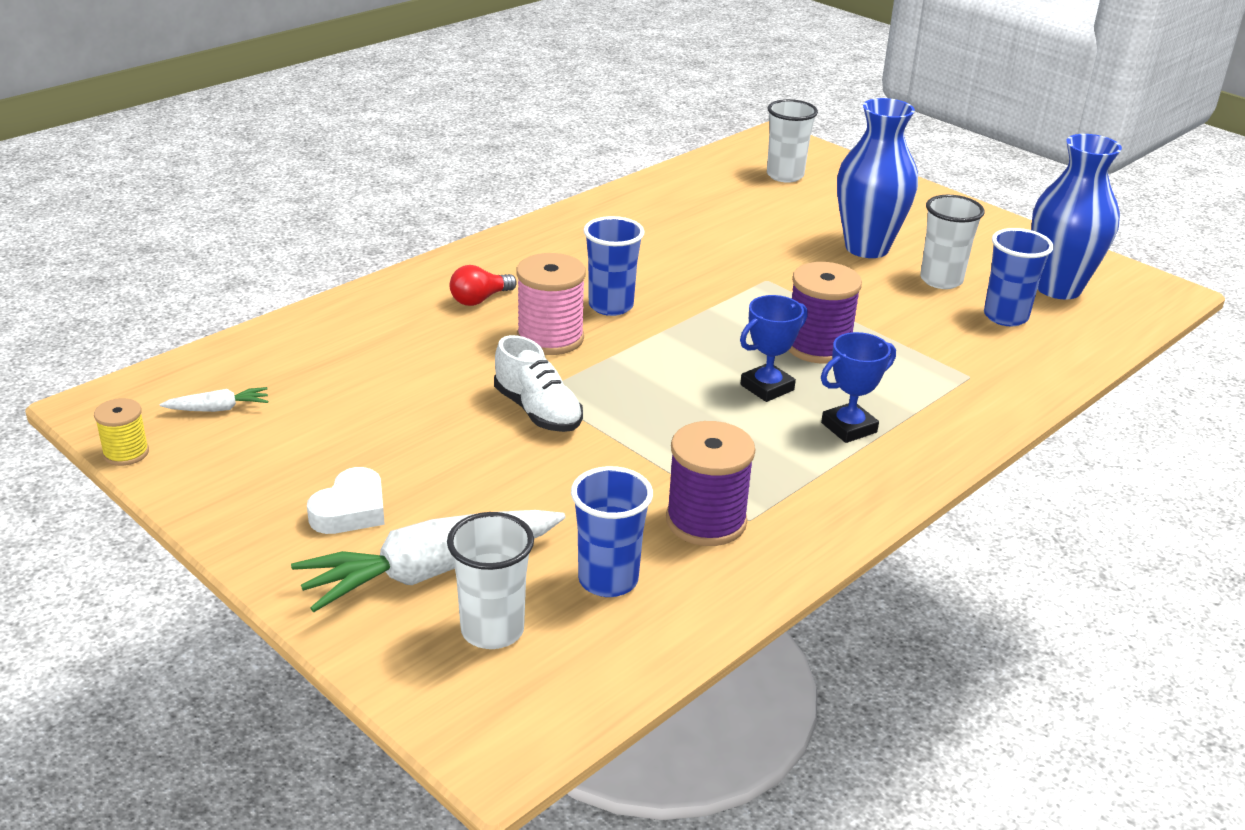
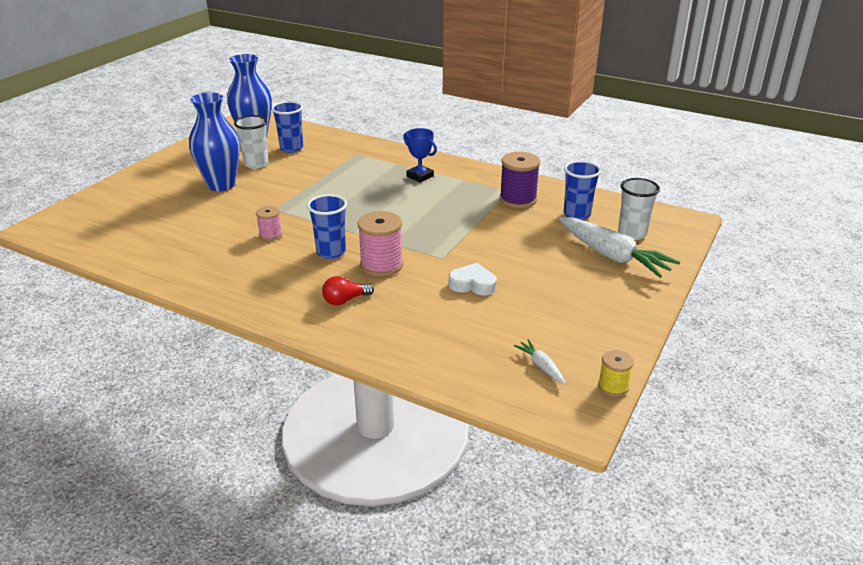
camera: 105 degrees left, 0 degrees up
white heart [307,467,385,534] -> white heart moved to [449,263,497,295]
red light bulb [450,265,517,306] -> red light bulb turned 120 degrees clockwise [322,276,374,305]
white shoe [494,335,583,432] -> none
blue trophy [740,295,807,402] -> none
white cup [767,99,818,183] -> none
purple spool [788,262,862,363] -> none
none -> pink spool [256,206,282,241]

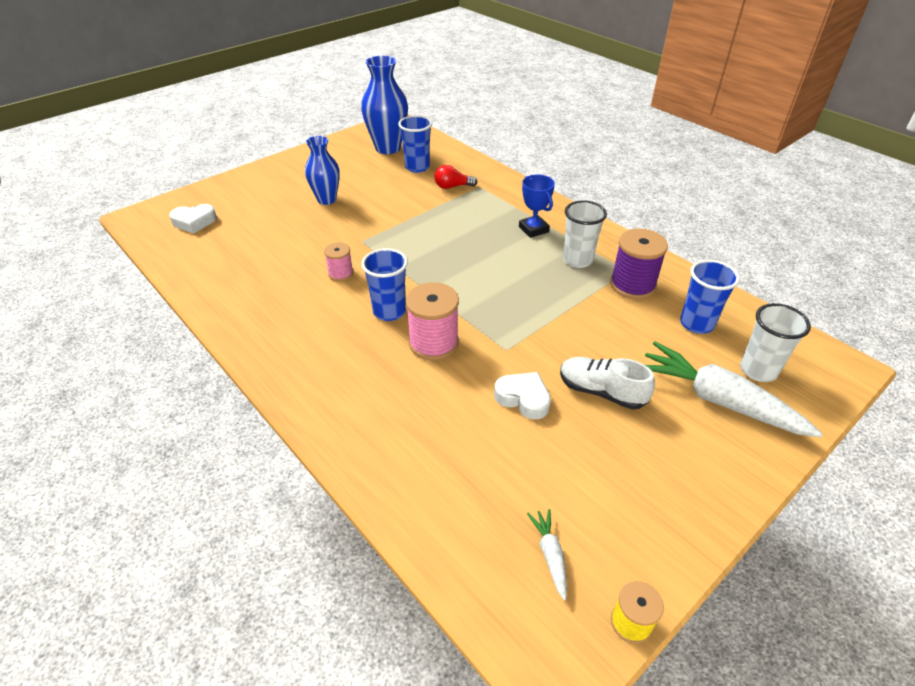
camera: 20 degrees right, 10 degrees up
blue vase [189,92,240,191] -> blue vase [305,136,340,205], size x0.66
white cup [234,115,269,169] -> white cup moved to [563,200,607,268]
red light bulb [322,276,374,305] -> red light bulb moved to [434,165,477,189]
white carrot [558,217,680,278] -> white carrot turned 150 degrees clockwise [645,341,823,438]
none -> white heart [169,204,217,234]
none -> white shoe [560,357,655,410]

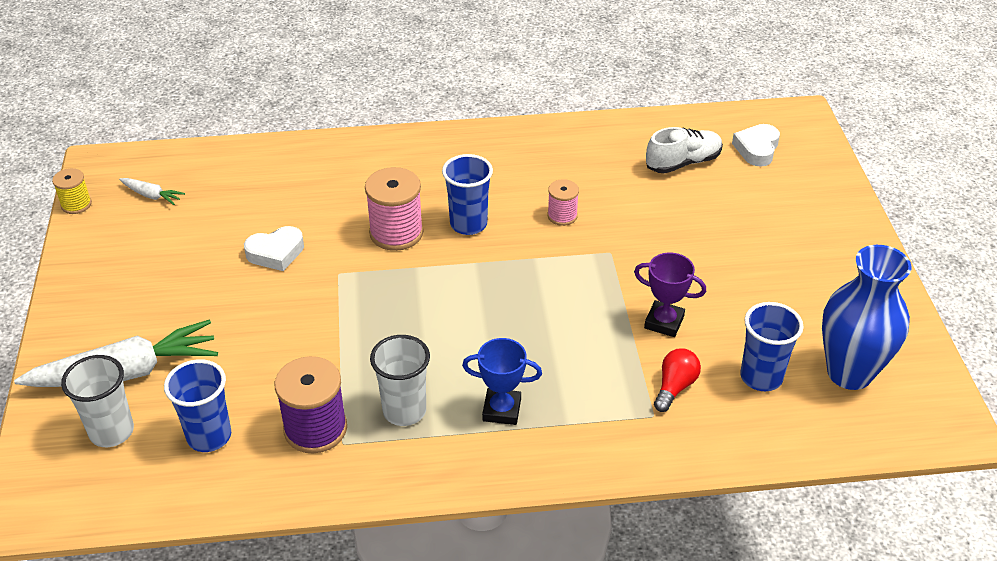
camera: 125 degrees right, 0 degrees up
blue vase [305,136,340,205] -> none
white shoe [560,357,655,410] -> white shoe moved to [646,127,723,173]
none -> purple trophy [634,252,706,337]

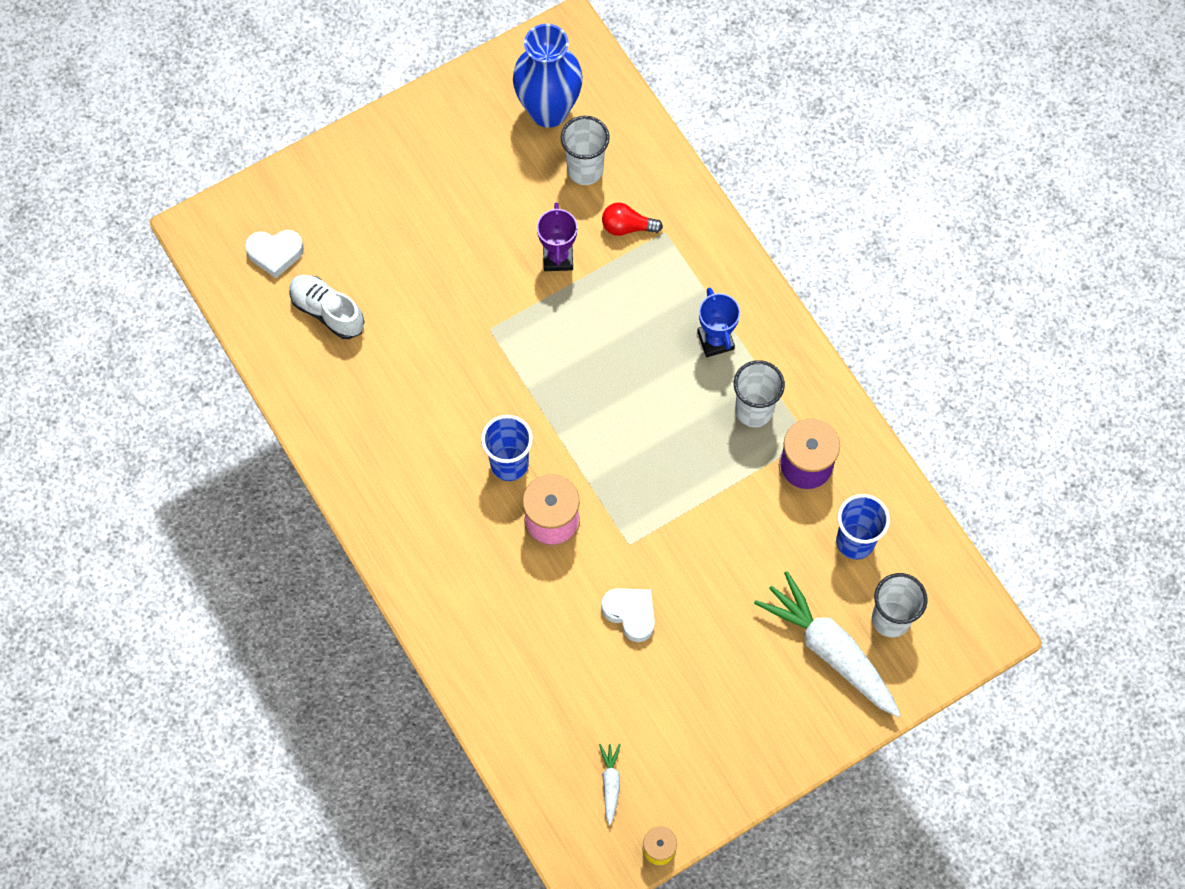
camera: 115 degrees left, 25 degrees up
pink spool [547,179,579,226] -> none
blue cup [740,302,804,391] -> white cup [561,116,610,185]

